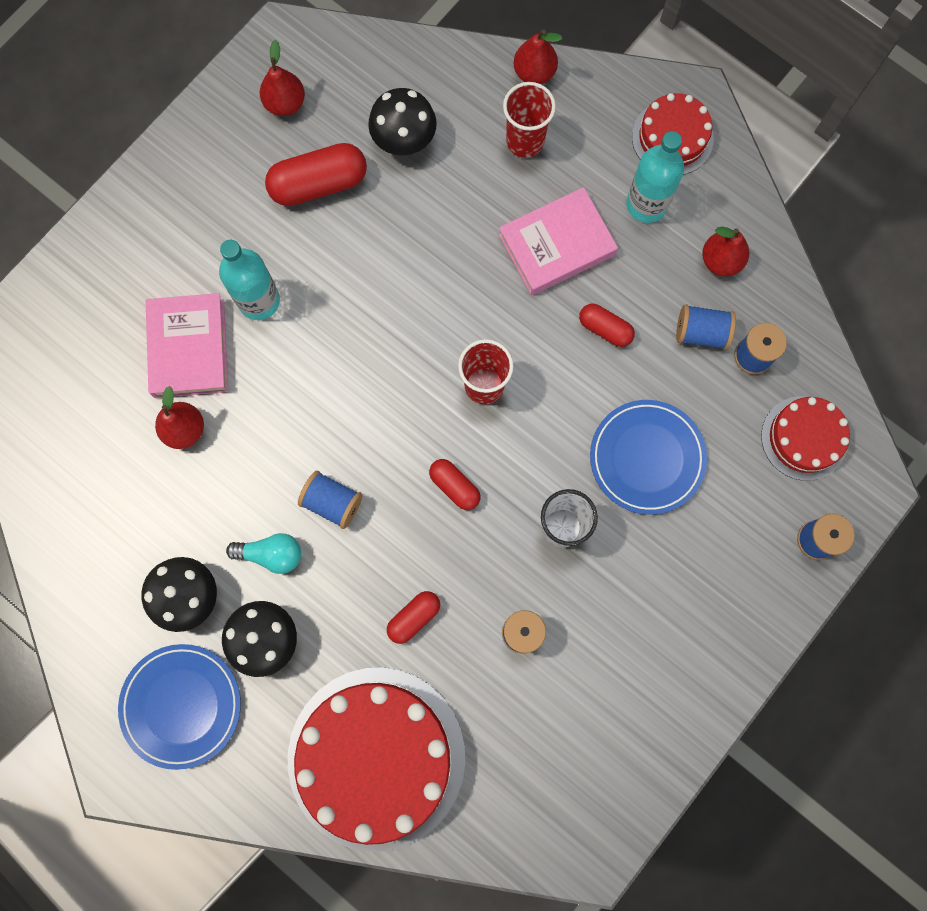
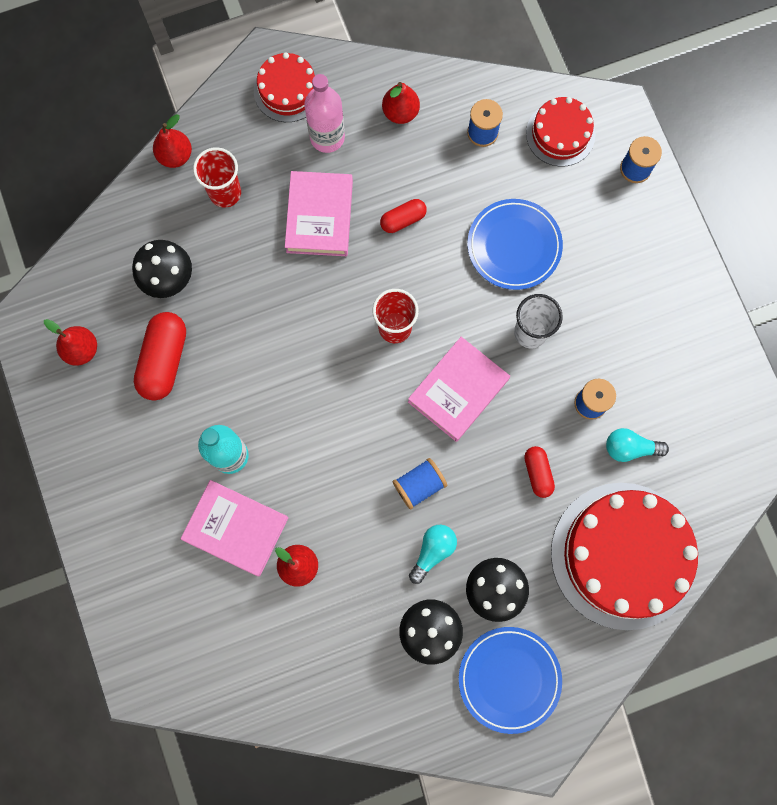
camera: 60 degrees left, 0 degrees up
red capsule [429,459,480,510] -> pink book [408,337,510,442]
turquoise bottle [626,131,684,223] -> pink bottle [304,74,345,153]
blue spool [676,304,736,350] -> none
none -> turquoise light bulb [606,428,669,462]

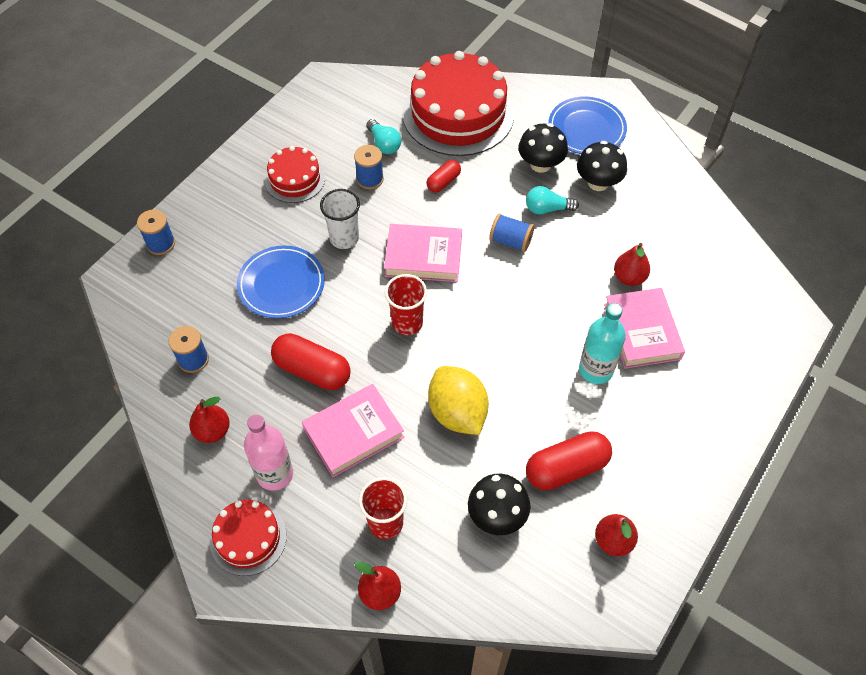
camera: 125 degrees left, 20 degrees down
red capsule [380,199,427,233] -> red capsule [271,333,351,390], size x1.76
red cake [526,97,596,167] -> red cake moved to [265,146,325,203]
none -> yellow lemon [428,366,489,435]

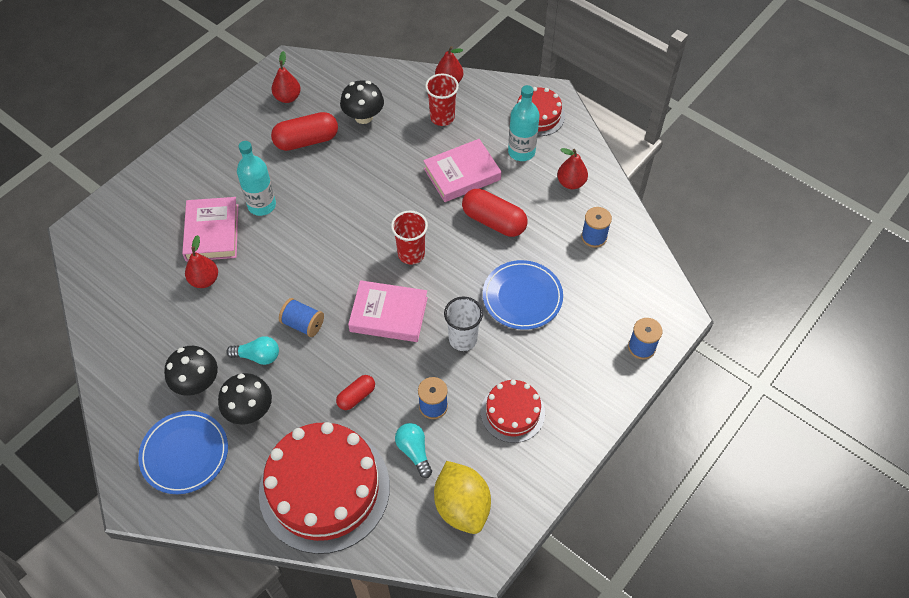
camera: 175 degrees left, 0 degrees up
pink bottle [244,415,293,491] -> turquoise bottle [508,85,540,161]
yellow lemon [428,366,489,435] -> yellow lemon moved to [434,461,491,534]

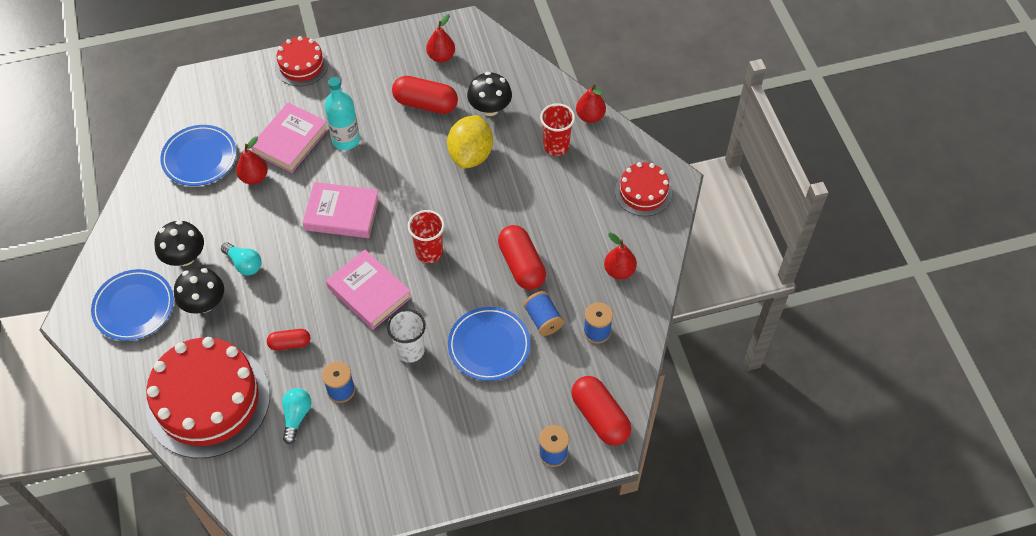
camera: 35 degrees right, 0 degrees up
blue spool [279,298,324,337] -> blue spool moved to [523,291,564,336]
pink book [423,139,501,202] -> pink book moved to [303,182,379,238]
yellow lemon [434,461,491,534] -> yellow lemon moved to [447,115,493,169]
red cake [481,379,545,443] -> red cake moved to [275,36,328,86]
turquoise bottle [508,85,540,161] -> none
none -> blue plate [160,125,237,186]
none -> red capsule [571,376,631,446]

